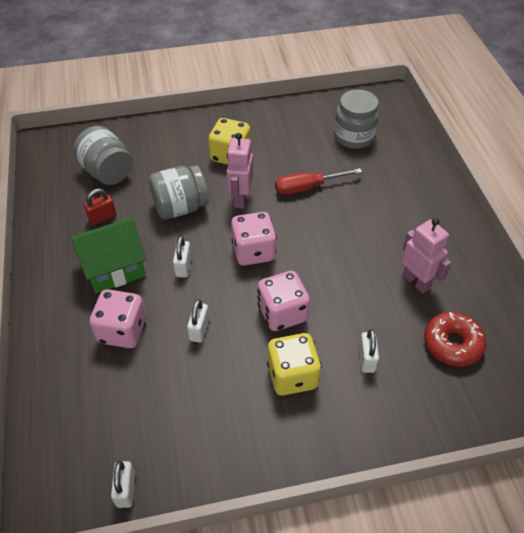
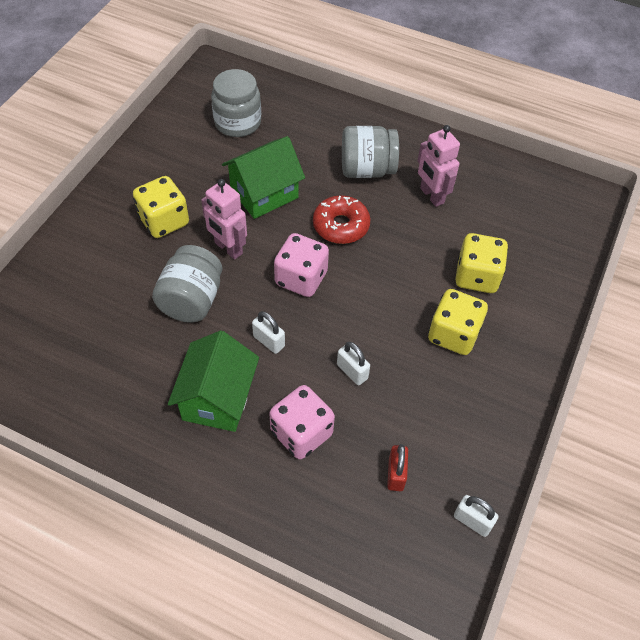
camera: 55 degrees left, 5 degrees up
grey jar [73,126,133,185] -> grey jar moved to [342,126,399,178]
red padlock [84,189,116,225] -> red padlock moved to [387,444,408,491]
pink dice [257,271,310,331] -> none
red screwdriver [275,168,362,195] -> green house [222,136,305,219]
white padlock [359,329,379,373] -> yellow dice [455,233,508,293]
pink robot [402,218,451,294] -> pink robot turned 120 degrees counterclockwise [418,125,460,207]
red donut [424,312,487,367] -> red donut moved to [313,195,370,244]

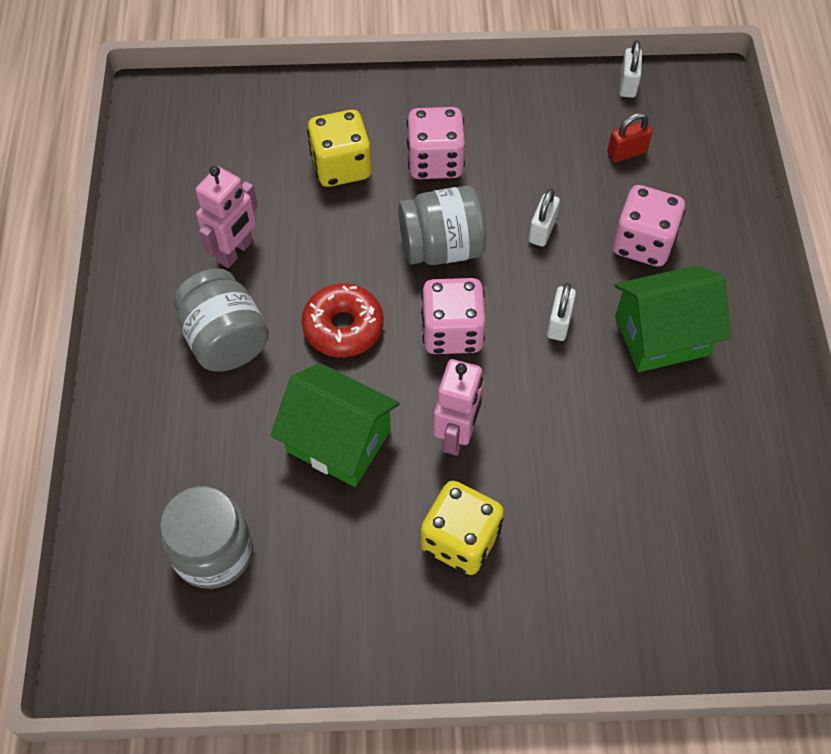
camera: 115 degrees left, 5 degrees up
grey jar [152,245,222,323] -> grey jar moved to [398,186,486,265]
yellow dice [428,289,488,355] -> pink dice [407,107,465,179]

